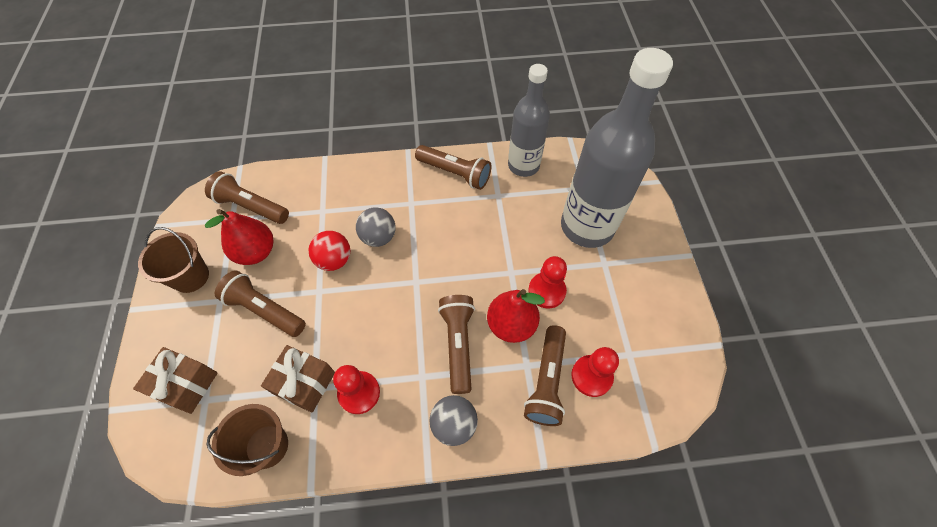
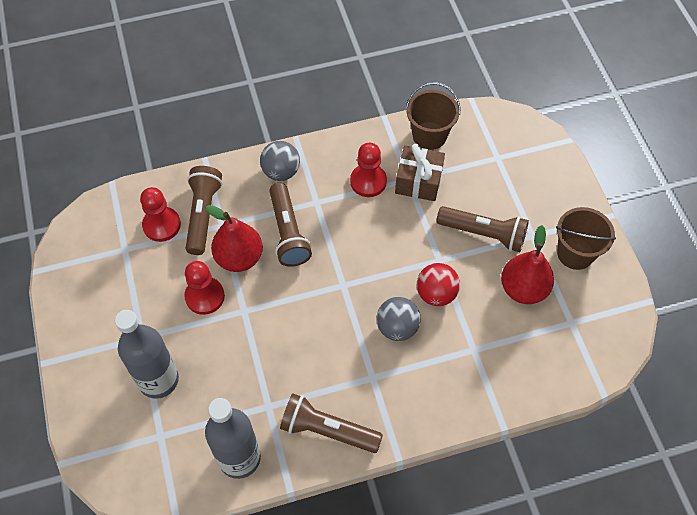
camera: 170 degrees right, 0 degrees up
brown gift [133,347,217,414] -> none
brown flashlight [205,171,289,224] -> none
grey bottle [561,48,673,248] -> grey bottle [115,310,179,399], size x0.63

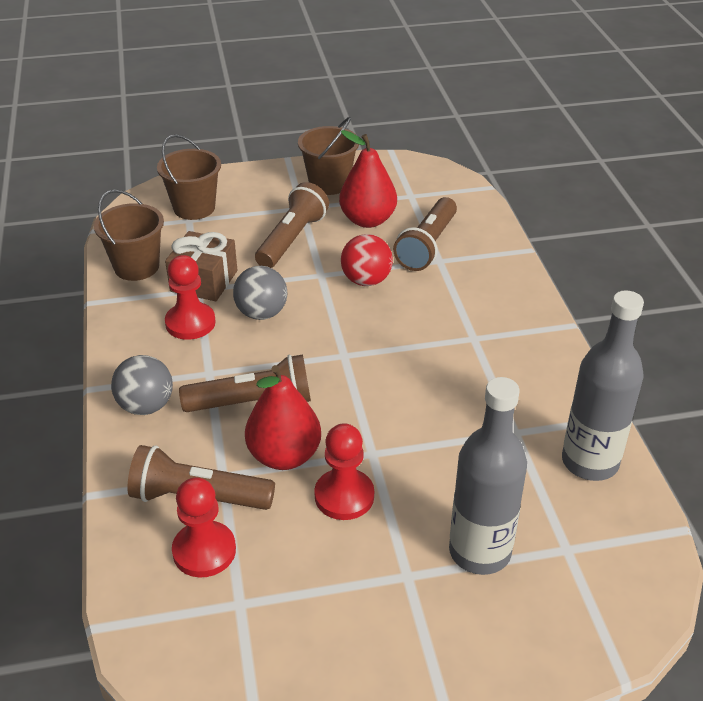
camera: 85 degrees left, 20 degrees down
brown flashlight [280,393,383,453] -> brown flashlight moved to [393,197,457,271]
grey ball [376,297,421,341] -> grey ball moved to [233,266,287,320]
none -> brown bucket [157,134,221,220]

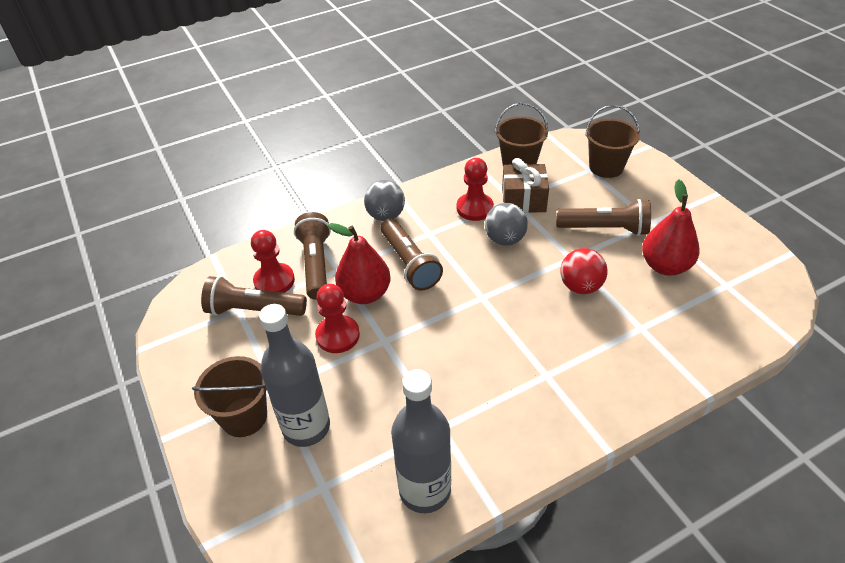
camera: 75 degrees right, 5 degrees up
brown bucket [298,117,359,195] -> brown bucket moved to [192,356,267,437]
brown flashlight [393,197,457,271] -> brown flashlight moved to [201,276,307,316]

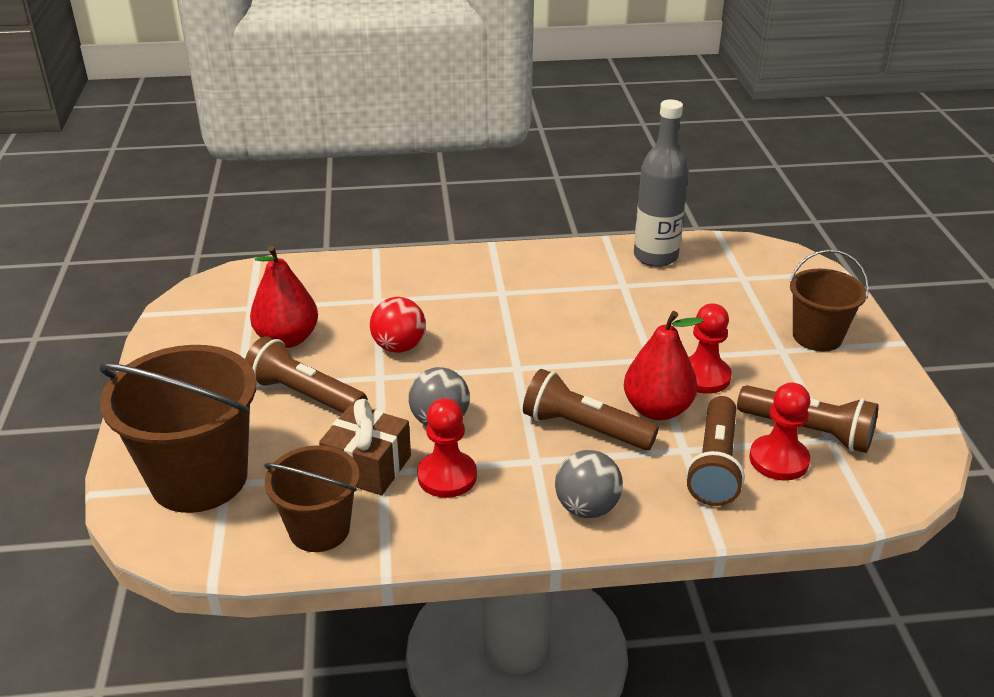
camera: 160 degrees left, 10 degrees down
grey bottle [259,304,330,447] -> none
brown flashlight [380,218,443,290] -> brown flashlight turned 60 degrees counterclockwise [523,369,659,450]
brown bucket [586,105,640,178] -> brown bucket [99,345,257,513], size x1.66

